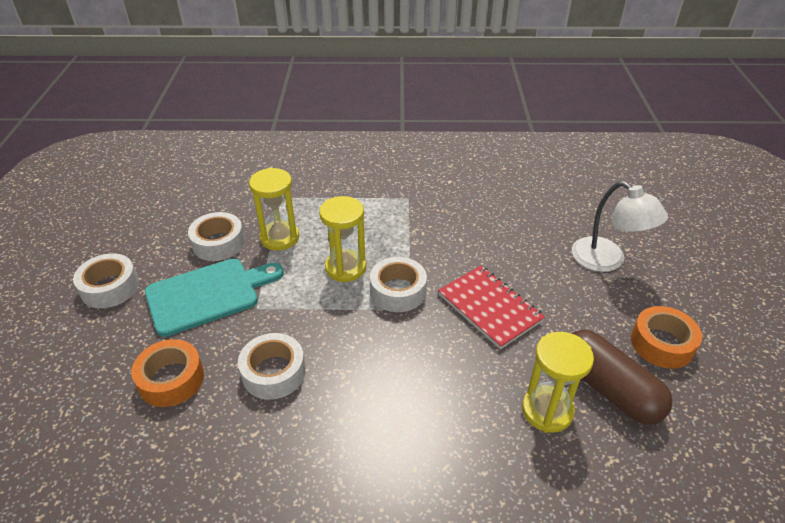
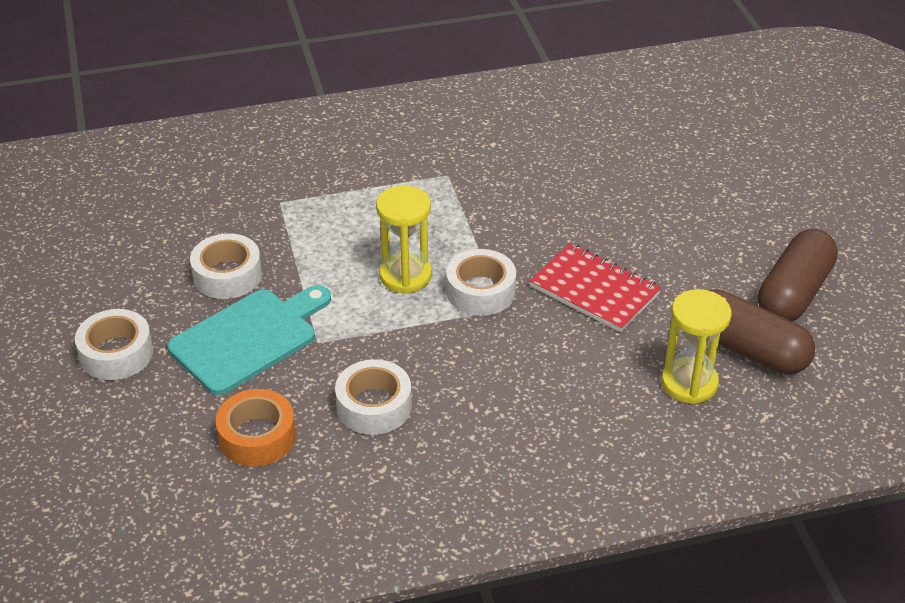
camera: 15 degrees left, 0 degrees up
yellow hourglass [249,168,299,250] -> none
white lamp [572,181,668,272] -> none
orange tape [631,306,702,369] -> brown capsule [758,229,838,321]

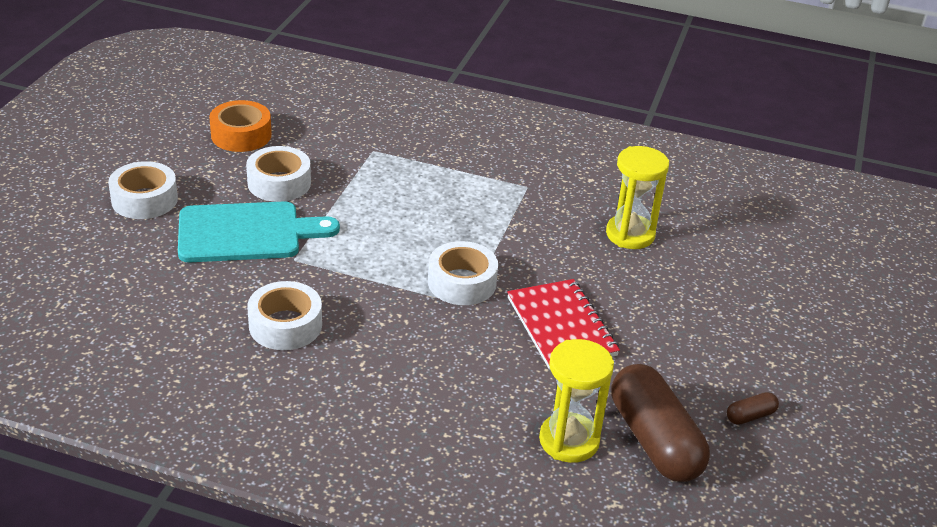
camera: 30 degrees right, 5 degrees down
orange tape [216,389,296,467] -> orange tape moved to [209,100,272,152]
yellow hourglass [376,185,432,294] -> yellow hourglass moved to [606,146,669,249]
brown capsule [758,229,838,321] -> brown capsule [727,392,779,425], size x0.42

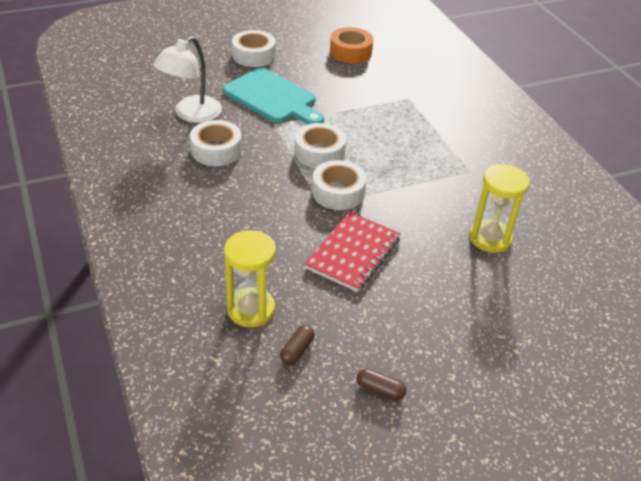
camera: 50 degrees right, 5 degrees up
white tape [246,146,311,202] -> white tape moved to [295,123,346,169]
brown capsule [612,364,710,482] -> brown capsule [280,325,315,365], size x0.42
none -> white lamp [153,36,222,123]

